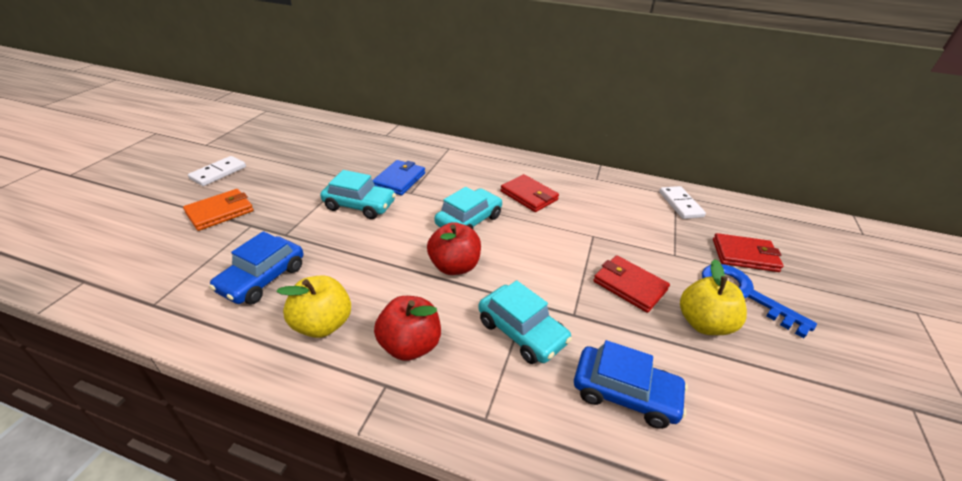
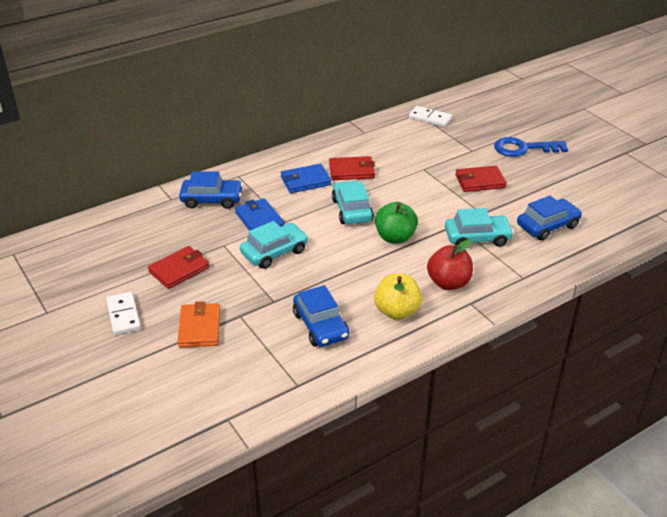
camera: 50 degrees left, 0 degrees up
red apple [427,222,481,275] -> green apple [375,202,418,244]
yellow apple [680,259,747,335] -> none
red wallet [713,233,784,272] -> red wallet moved to [148,246,210,289]
none -> blue car [179,171,243,209]
none -> blue wallet [281,164,331,193]

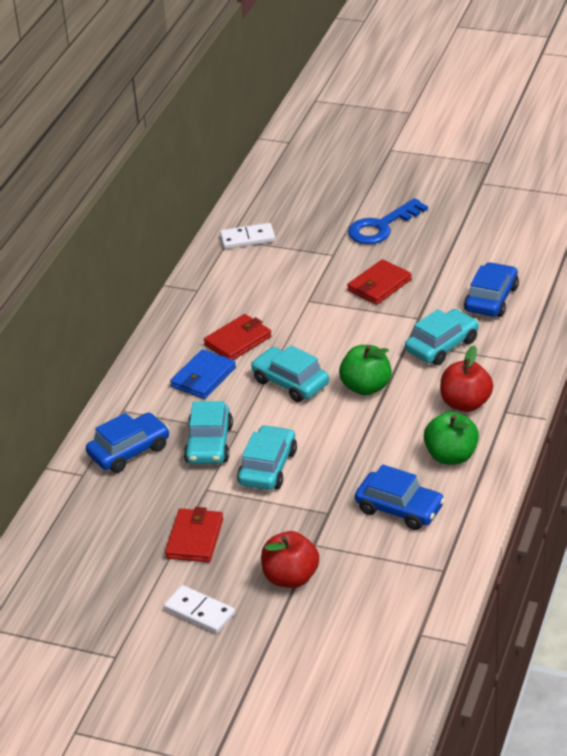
camera: 35 degrees left, 0 degrees up
orange wallet [178,301,220,348] -> red apple [261,531,319,588]
blue wallet [235,198,284,231] -> turquoise car [184,401,233,464]
yellow apple [374,273,422,320] -> green apple [424,411,479,465]

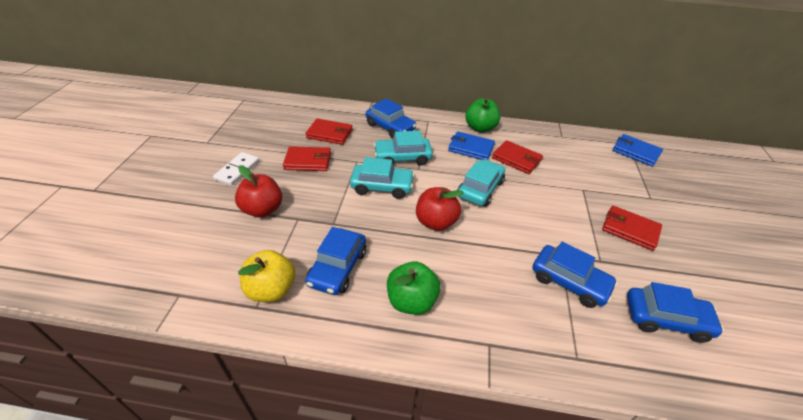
camera: 75 degrees right, 5 degrees up
white domino [220,223,275,249] -> blue wallet [612,134,663,167]
green apple [339,345,392,396] -> green apple moved to [466,98,501,133]
blue key [348,198,428,244] -> none
turquoise car [405,309,479,365] -> blue car [533,242,618,308]
red apple [440,346,493,412] -> red apple moved to [416,187,464,231]
none -> yellow apple [238,250,295,302]
none -> red wallet [305,118,353,145]

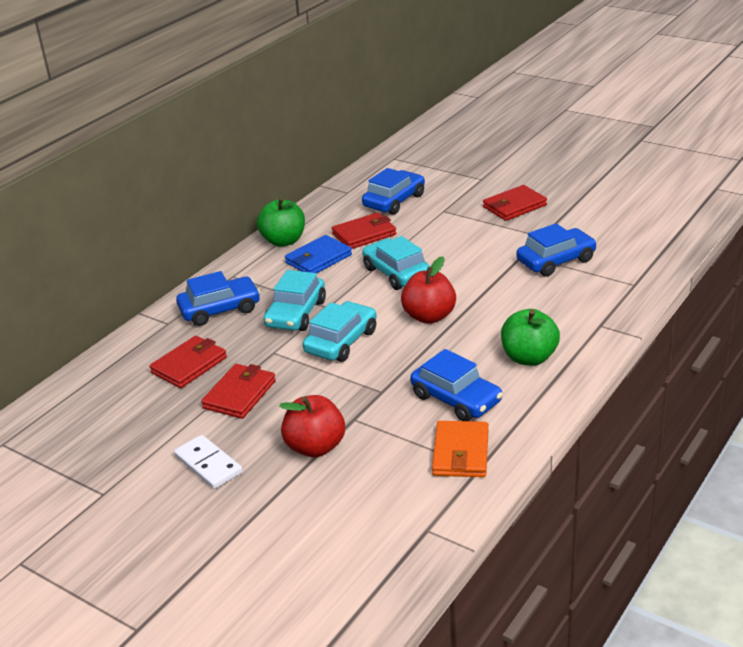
camera: 60 degrees left, 10 degrees down
yellow apple [238,250,295,302] -> orange wallet [432,421,489,477]
blue wallet [612,134,663,167] -> none
blue car [627,282,724,343] -> blue car moved to [362,168,425,215]

